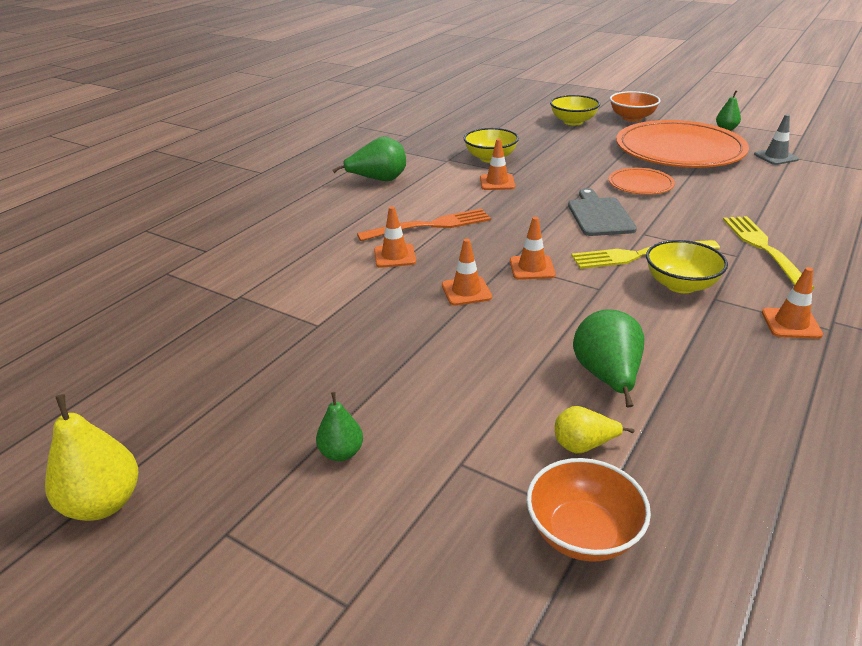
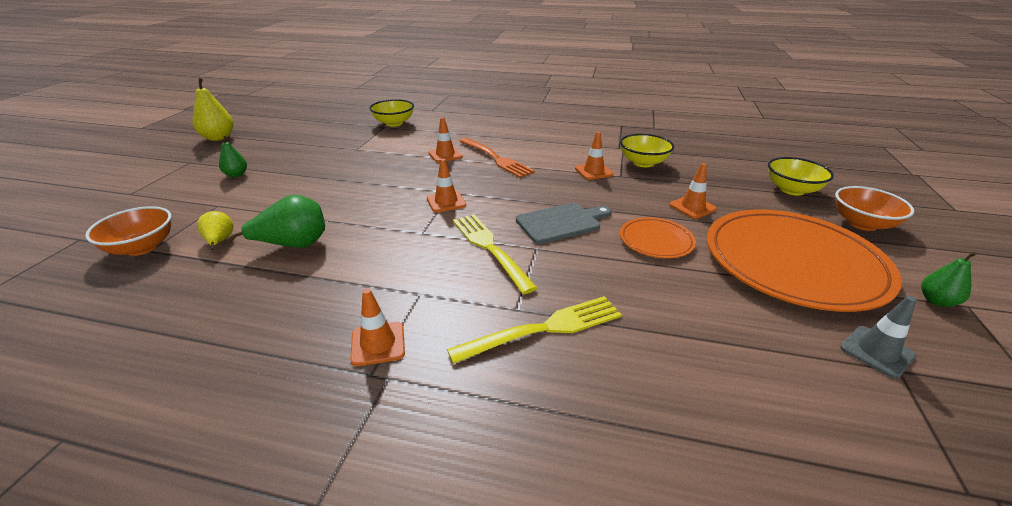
camera: 70 degrees right, 0 degrees up
green pear [332,136,406,181] -> none
orange traffic cone [442,239,492,306] -> orange traffic cone moved to [669,163,717,219]
yellow bowl [646,240,728,293] -> yellow bowl moved to [369,99,414,127]

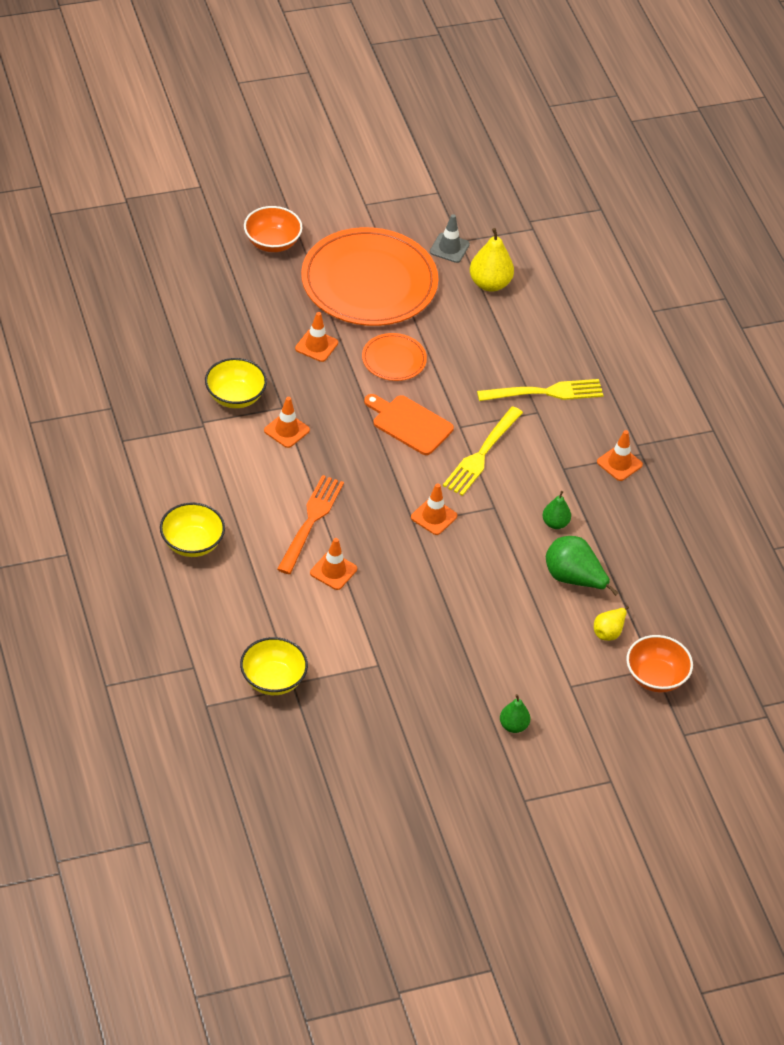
camera: 125 degrees left, 15 degrees up
yellow pear [192,78,234,141] -> yellow pear moved to [470,228,514,292]
yellow fork [447,296,622,364] -> yellow fork turned 135 degrees clockwise [477,379,603,401]
grey cutting board [516,203,611,244] -> orange cutting board [364,394,454,455]
yellow bowl [768,157,834,196] -> yellow bowl moved to [160,502,225,557]
green pear [921,252,977,307] -> green pear moved to [542,491,571,529]

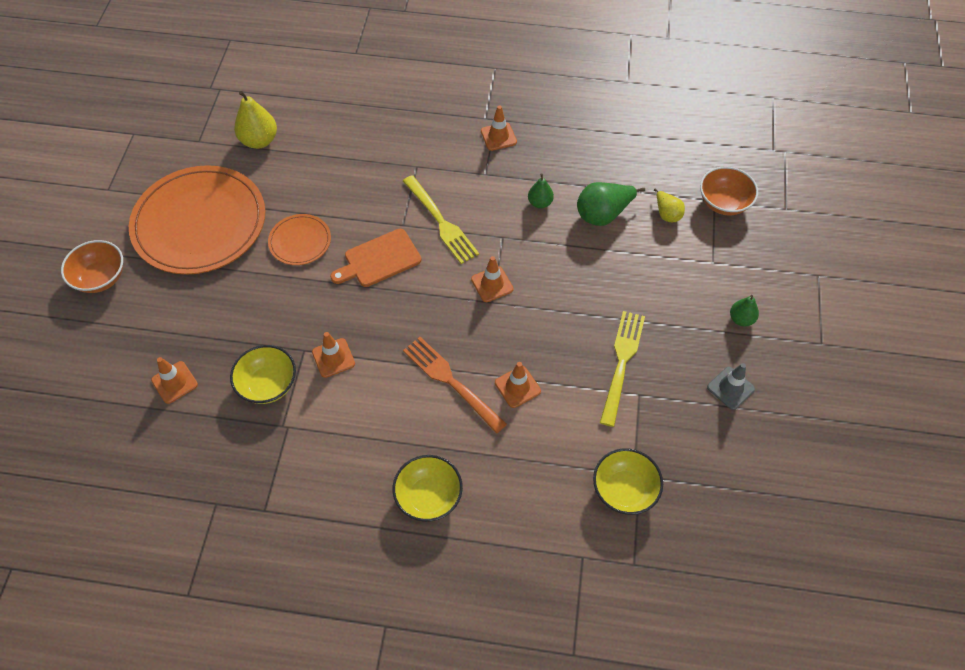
camera: 60 degrees left, 10 degrees up
orange traffic cone [295,312,338,362] -> orange traffic cone moved to [151,357,198,404]
grey traffic cone [430,214,470,263] -> grey traffic cone moved to [707,363,755,410]
yellow fork [477,379,603,401] -> yellow fork moved to [600,311,645,427]

